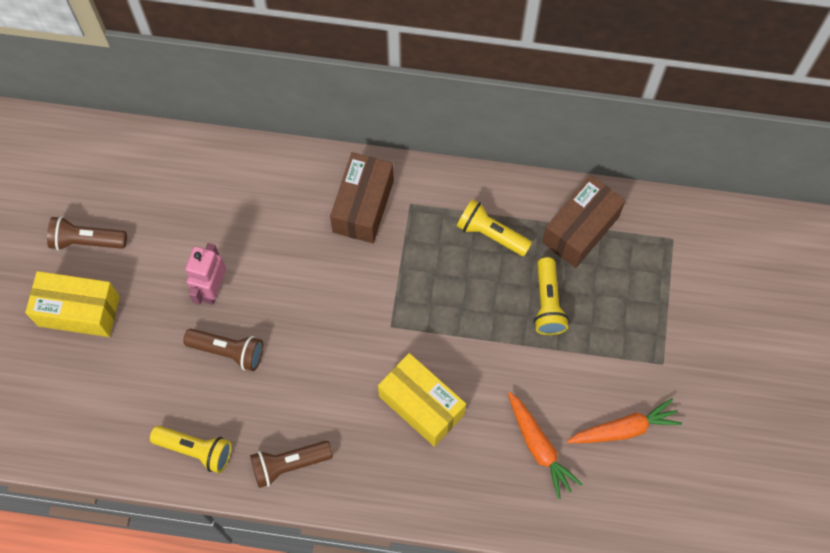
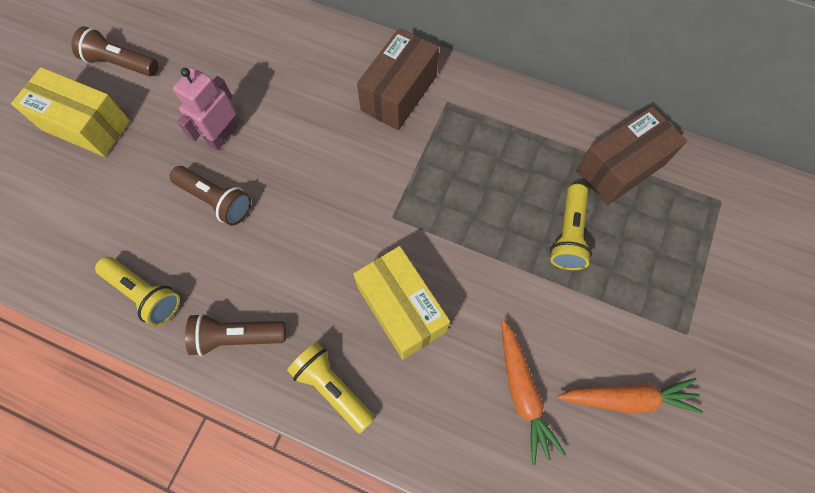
camera: 15 degrees right, 0 degrees up
yellow flashlight [457,199,532,256] -> yellow flashlight moved to [287,342,375,433]

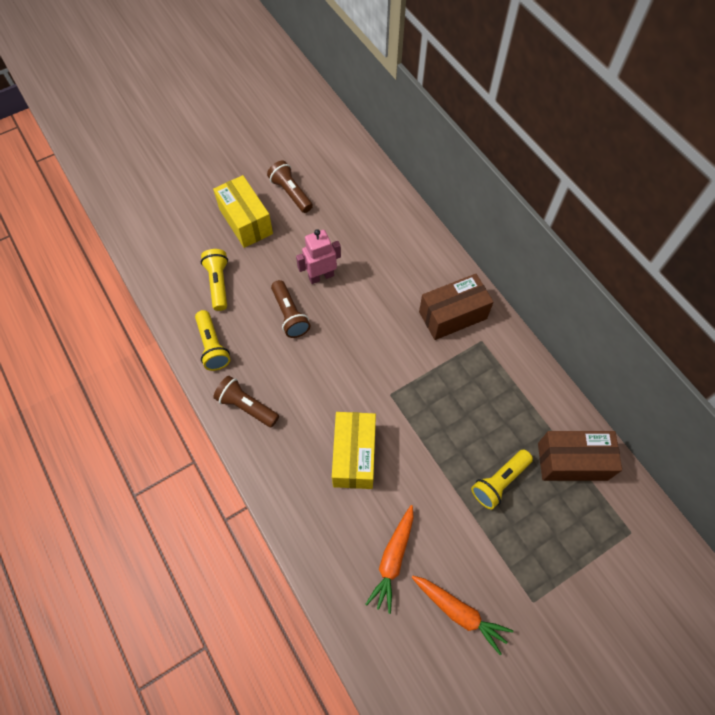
camera: 35 degrees right, 5 degrees down
yellow flashlight [287,342,375,433] -> yellow flashlight moved to [201,249,228,311]

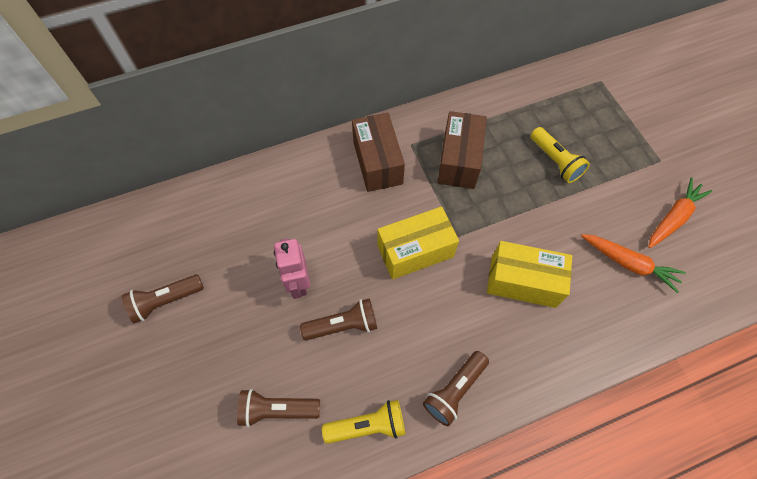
camera: 80 degrees left, 0 degrees up
yellow flashlight [201,249,228,311] -> brown flashlight [237,389,320,427]
yellow box [213,175,273,248] -> yellow box moved to [378,206,459,280]
brown box [538,431,622,481] -> brown box moved to [437,111,487,189]

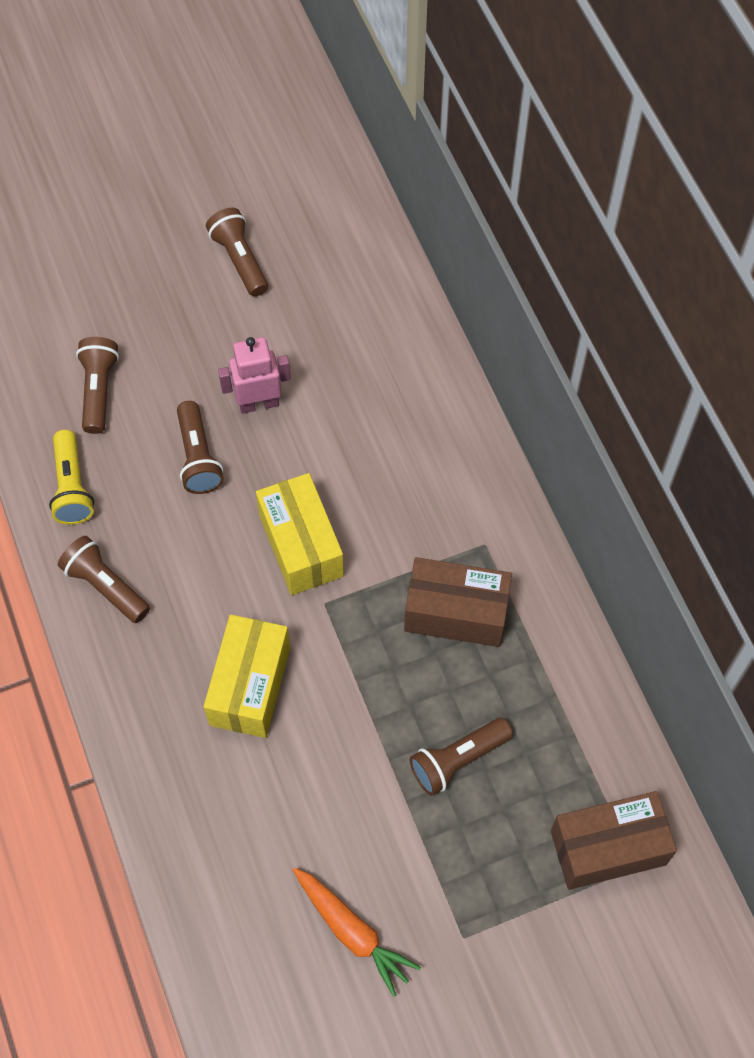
camera: 90 degrees right, 0 degrees up
brown box [352,113,405,192] -> brown box moved to [551,791,677,890]
yellow flashlight [531,127,590,183] -> brown flashlight [410,718,513,796]
orange carrot [581,234,685,293] -> none

